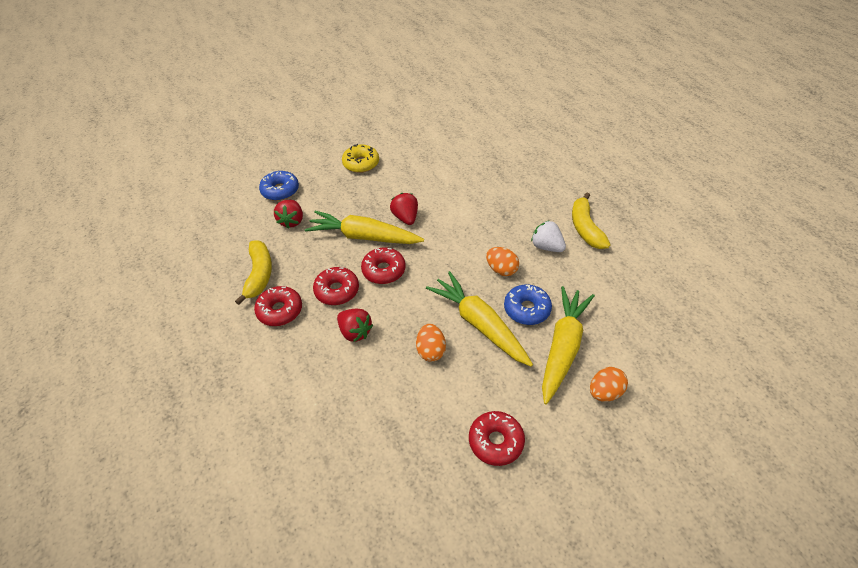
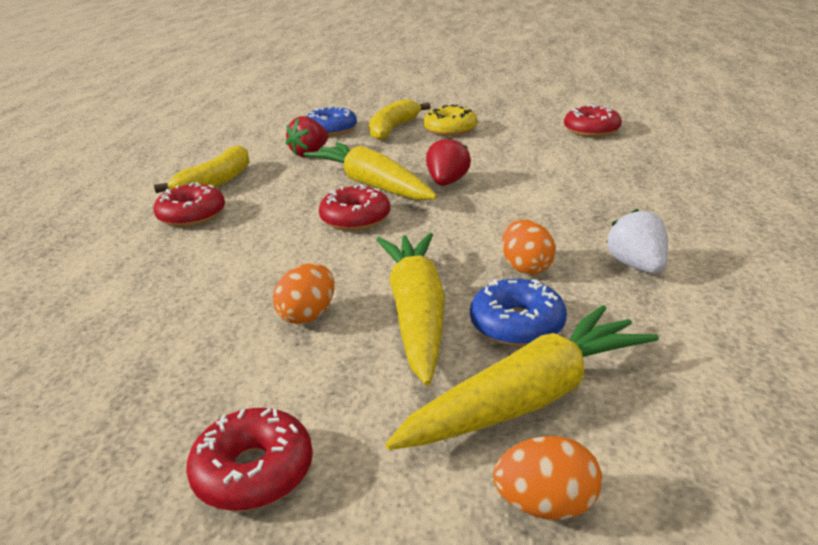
camera: 35 degrees right, 20 degrees down
red donut [313,267,359,305] -> red donut moved to [564,104,622,137]
red strawberry [337,309,373,342] -> none
yellow banana [572,193,610,249] -> yellow banana moved to [369,99,431,140]

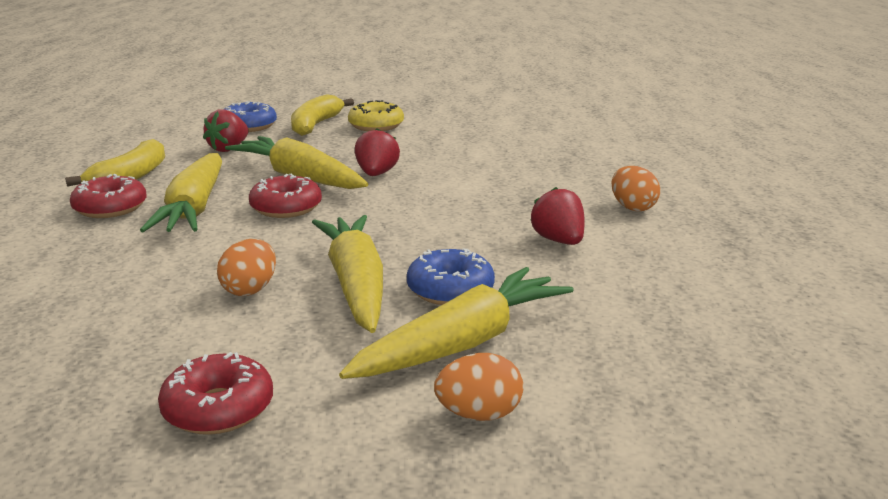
camera: 10 degrees left, 5 degrees down
orange egg [502,220,556,275] -> orange egg moved to [612,166,660,211]
red donut [564,104,622,137] -> none
white strawberry [606,209,668,274] -> red strawberry [531,187,585,245]
none -> yellow carrot [140,153,222,232]

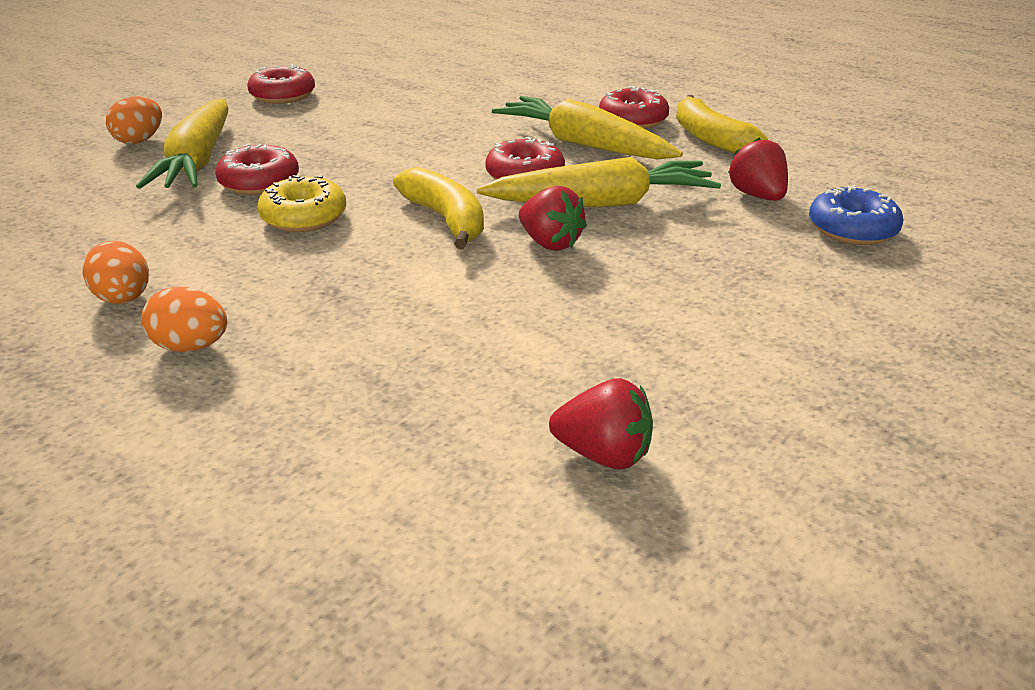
camera: 130 degrees right, 10 degrees up
orange egg [217,239,276,296] -> orange egg moved to [82,241,149,304]
yellow banana [291,94,354,136] -> yellow banana moved to [393,167,484,249]
yellow carrot [312,215,383,333] -> none
yellow donut [348,100,404,131] -> yellow donut moved to [257,175,346,232]
blue donut [407,248,495,305] -> red donut [215,144,299,195]
red strawberry [531,187,585,245] -> red strawberry moved to [549,378,653,469]

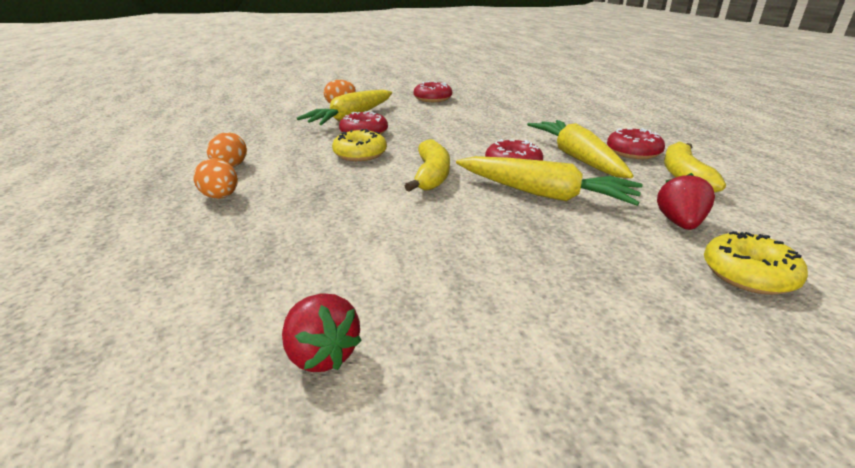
camera: 35 degrees right, 5 degrees down
red strawberry [519,186,587,251] -> none
blue donut [809,185,903,245] -> yellow donut [704,231,808,295]

